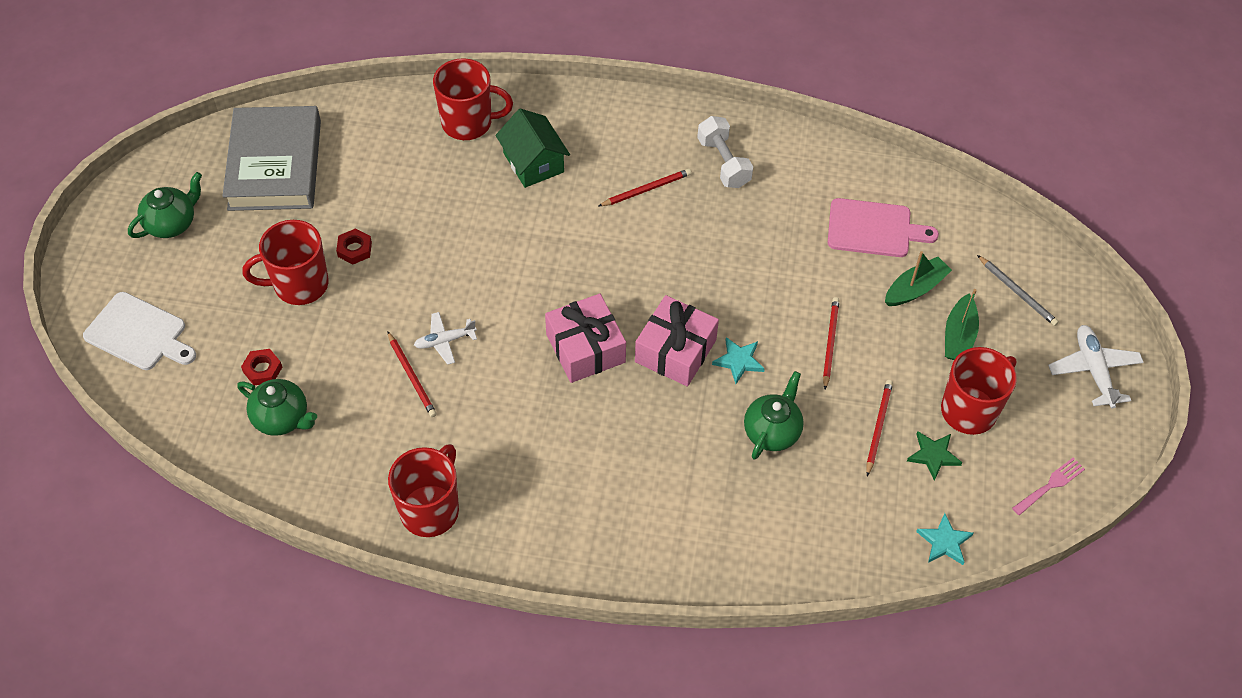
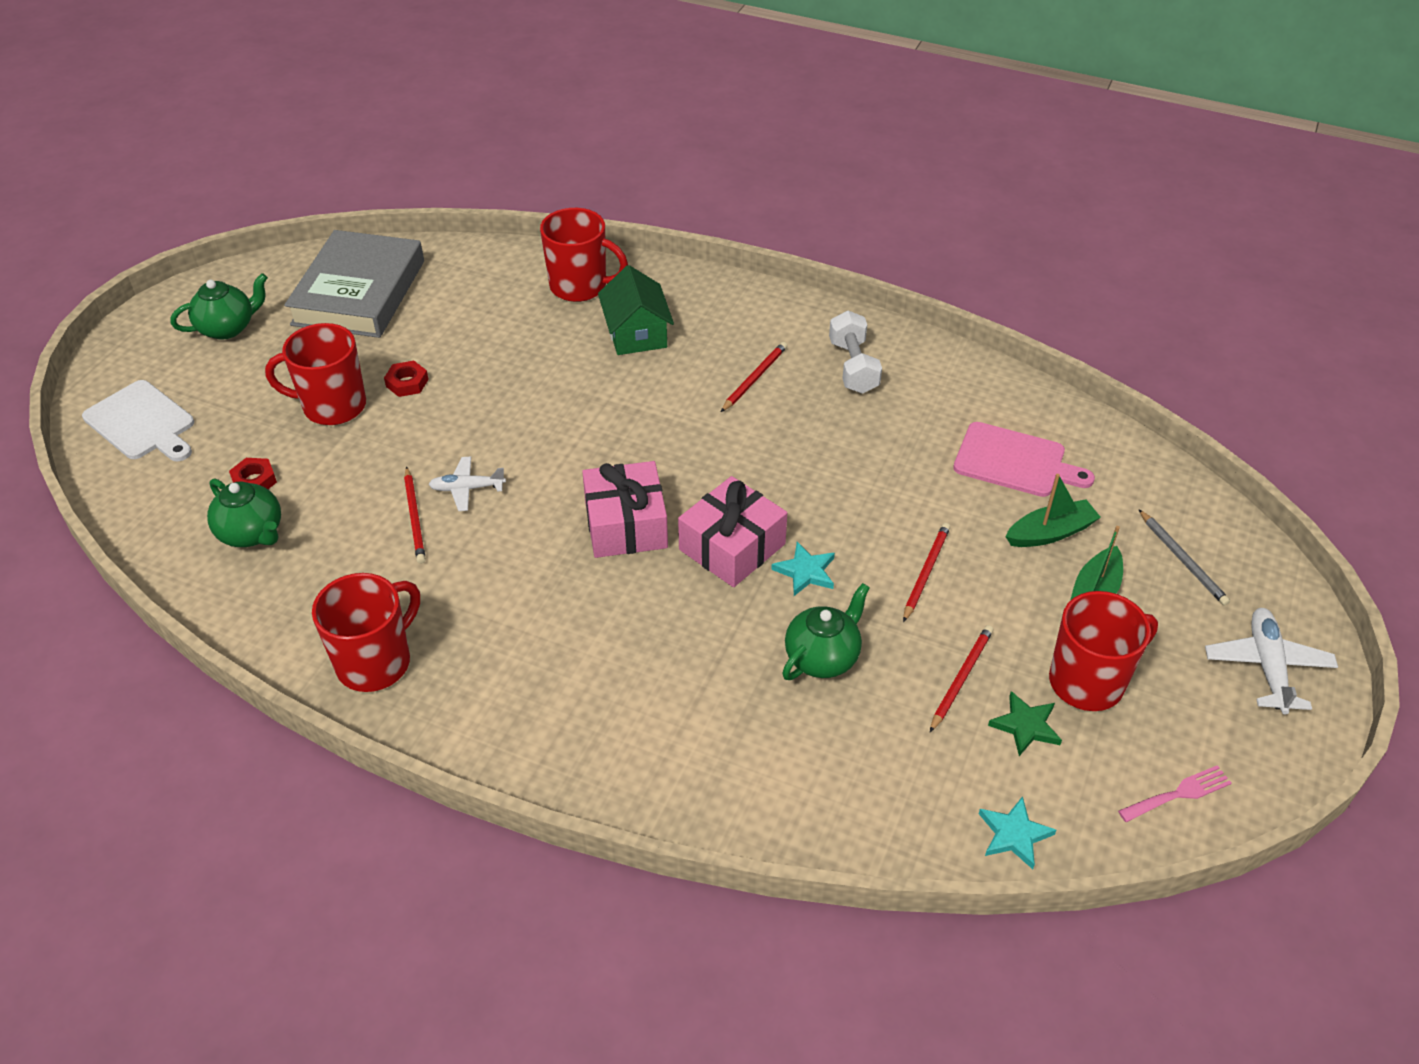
camera: 15 degrees right, 10 degrees down
red pencil [599,169,691,206] -> red pencil turned 45 degrees counterclockwise [721,342,787,412]

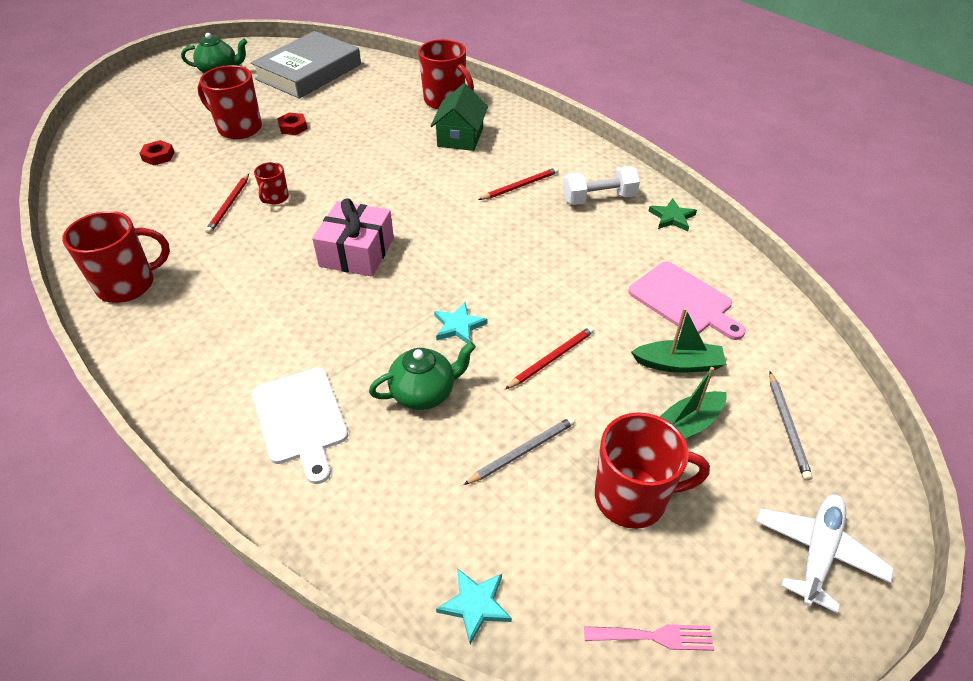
camera: 25 degrees right, 0 degrees up
white cutting board [82,380,194,461] -> white cutting board moved to [252,368,348,484]
green teapot [207,478,281,547] -> none
white plane [428,457,506,511] -> red mug [254,162,289,205]
pink gift [678,476,787,587] -> none
white dumbbell [829,311,882,394] -> white dumbbell turned 60 degrees clockwise [563,166,640,205]
red pencil [930,625,993,732] -> grey pencil [463,417,575,485]
green star [988,691,1062,756] -> green star moved to [649,198,697,231]

